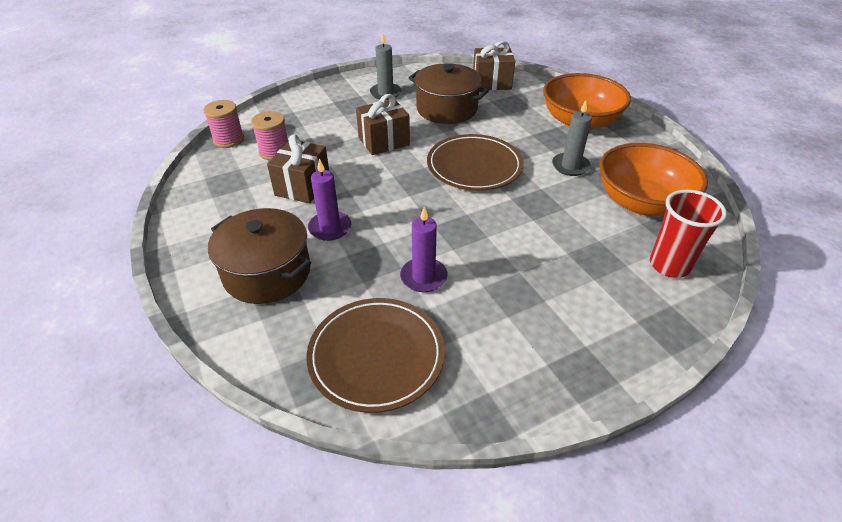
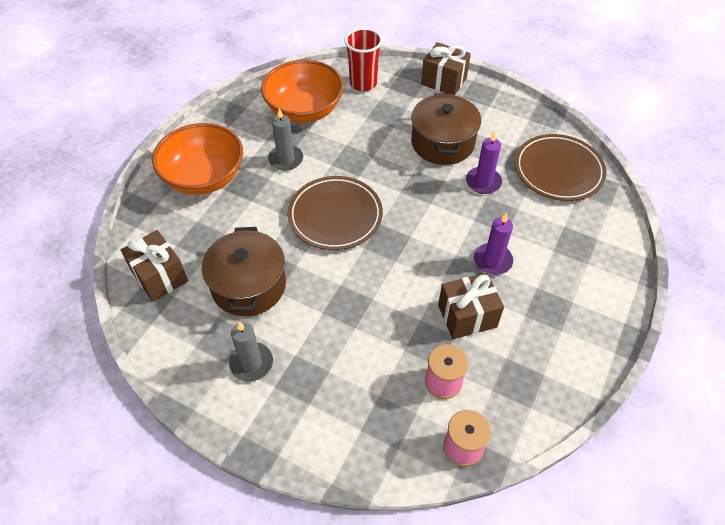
camera: 125 degrees left, 10 degrees up
brown pot [208,208,311,304] -> brown pot moved to [411,93,481,165]
brown gift [356,94,410,155] -> brown gift moved to [421,42,471,95]

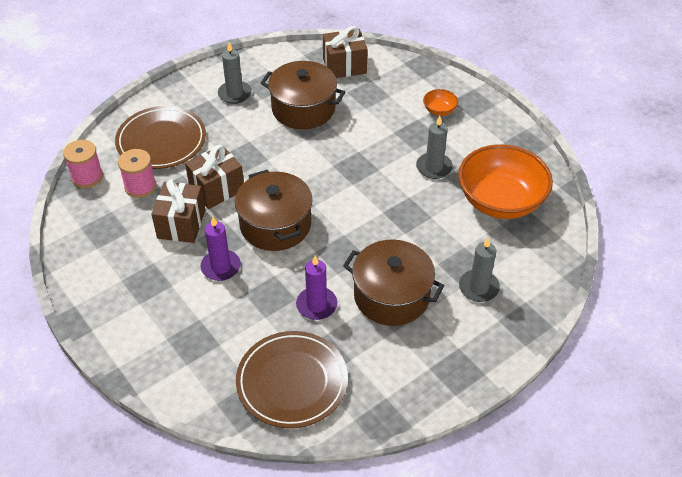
camera: 115 degrees right, 5 degrees down
orange bowl [152,123,243,195] -> orange bowl [423,89,458,116], size x0.41
brown plate [288,176,383,250] -> brown plate moved to [115,106,206,169]
red cup [344,28,383,91] -> none
brown gift [421,42,471,95] -> brown gift moved to [185,145,244,209]
none -> brown pot [235,170,313,251]
none -> grey candle [459,237,500,302]

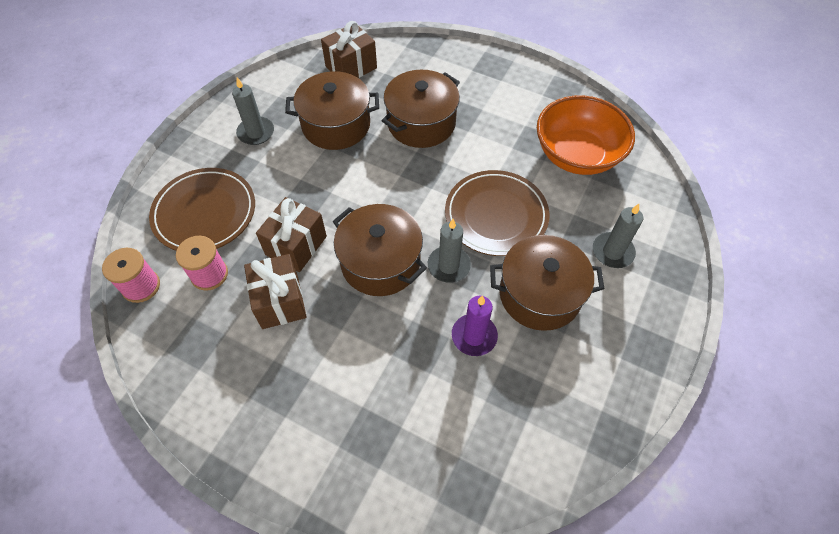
camera: 25 degrees left, 10 degrees up
purple candle [201,217,241,281] -> none
brown plate [236,331,348,428] -> brown plate moved to [445,170,550,256]
grey candle [416,116,453,179] -> grey candle moved to [428,219,471,283]
orange bowl [423,89,458,116] -> none
none -> brown pot [382,70,460,148]

